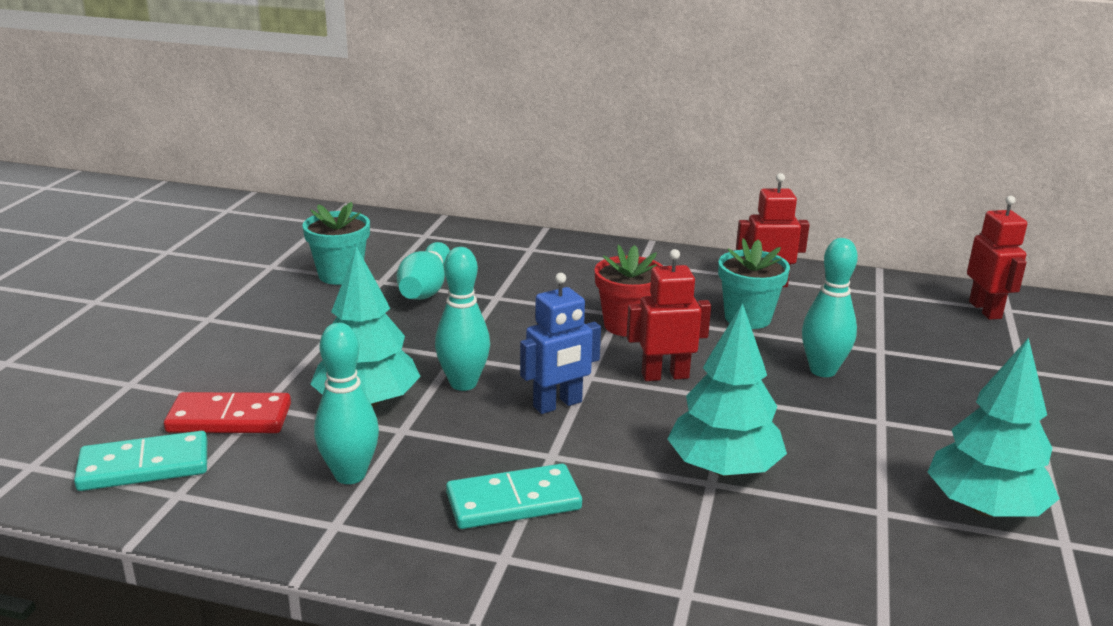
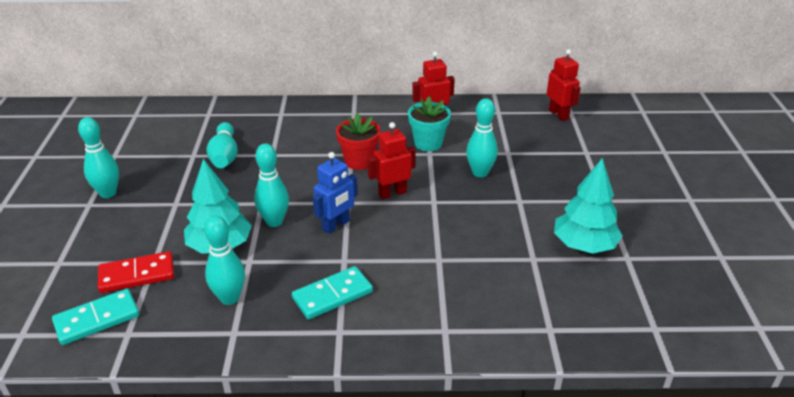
camera: 15 degrees left, 10 degrees up
turquoise flower pot [303,202,370,285] -> none
turquoise tree [667,303,787,476] -> none
none -> turquoise bowling pin [78,117,119,198]

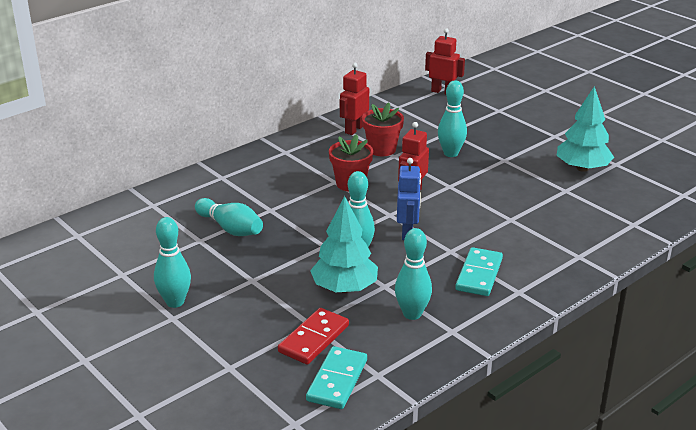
camera: 40 degrees left, 5 degrees down
turquoise flower pot [408,96,451,152] -> red flower pot [362,102,404,156]

